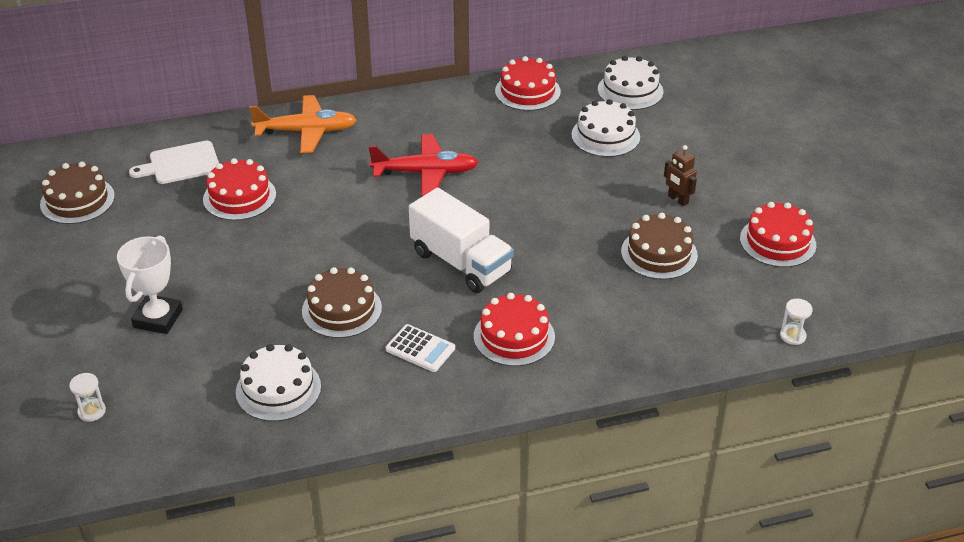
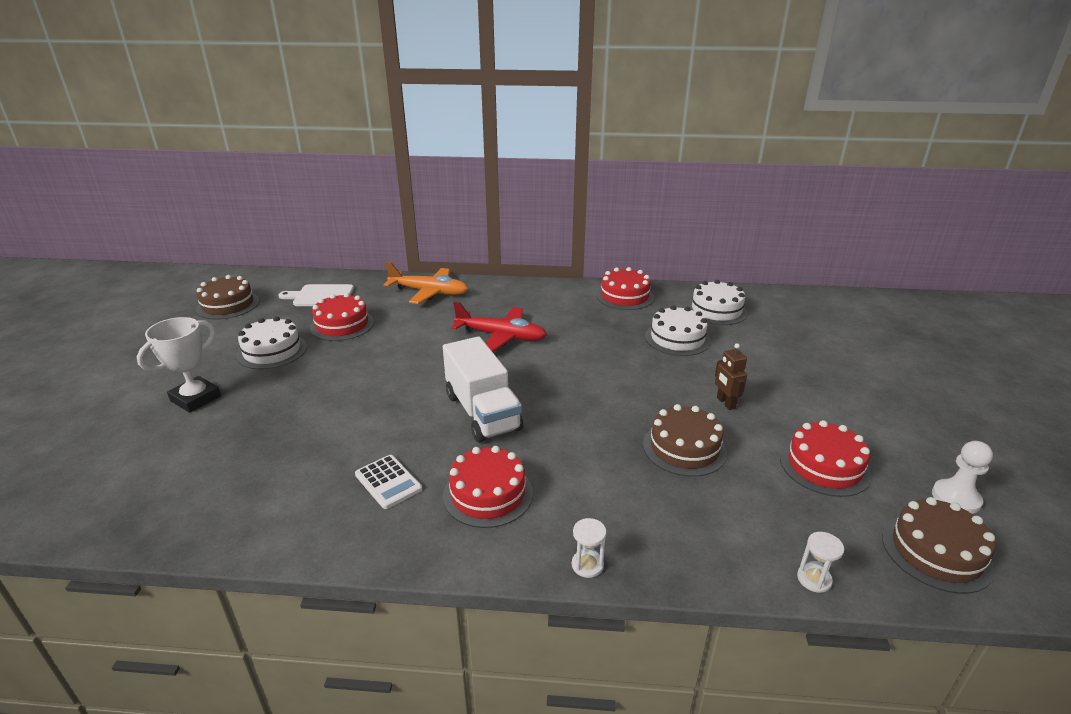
camera: 20 degrees right, 10 degrees down
white hourglass [69,373,106,422] -> white hourglass moved to [572,518,607,578]
white cake [236,344,321,421] -> white cake moved to [237,316,307,369]
brown cake [302,267,382,338] -> brown cake moved to [882,497,995,594]
none -> white pawn [932,441,993,514]

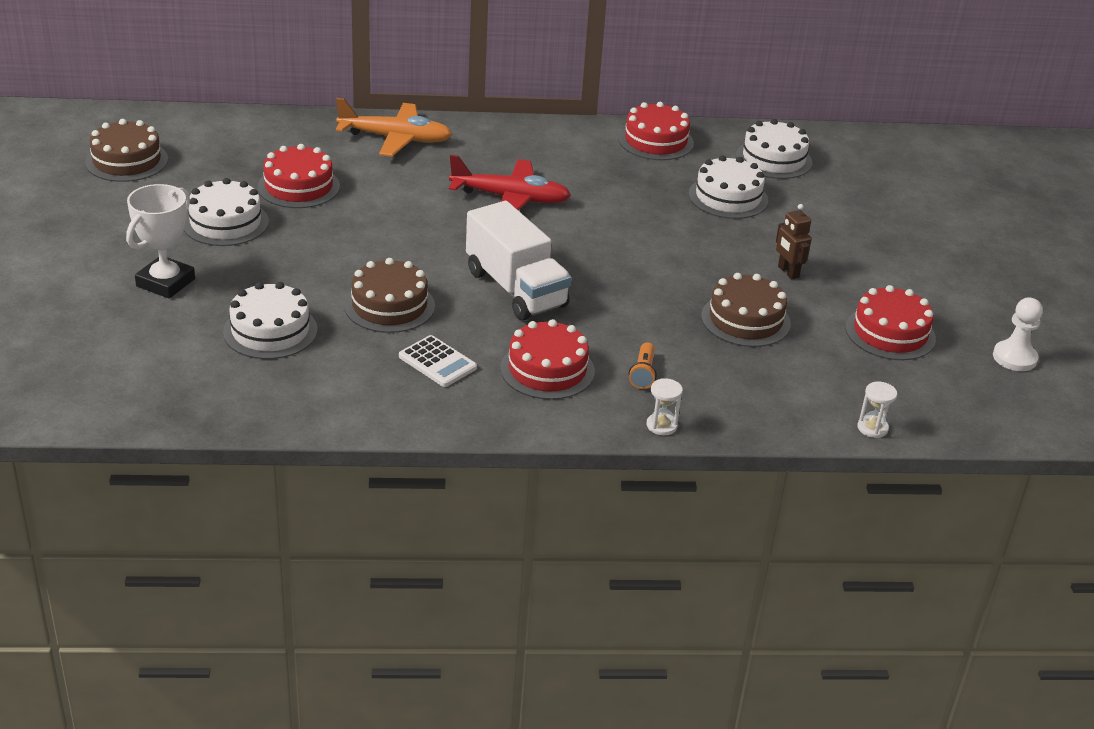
camera: 10 degrees left, 5 degrees up
white cutting board [279,284,354,306] -> none
brown cake [882,497,995,594] -> brown cake moved to [344,258,435,333]
none -> white cake [223,282,318,359]
none -> orange flashlight [629,342,657,389]

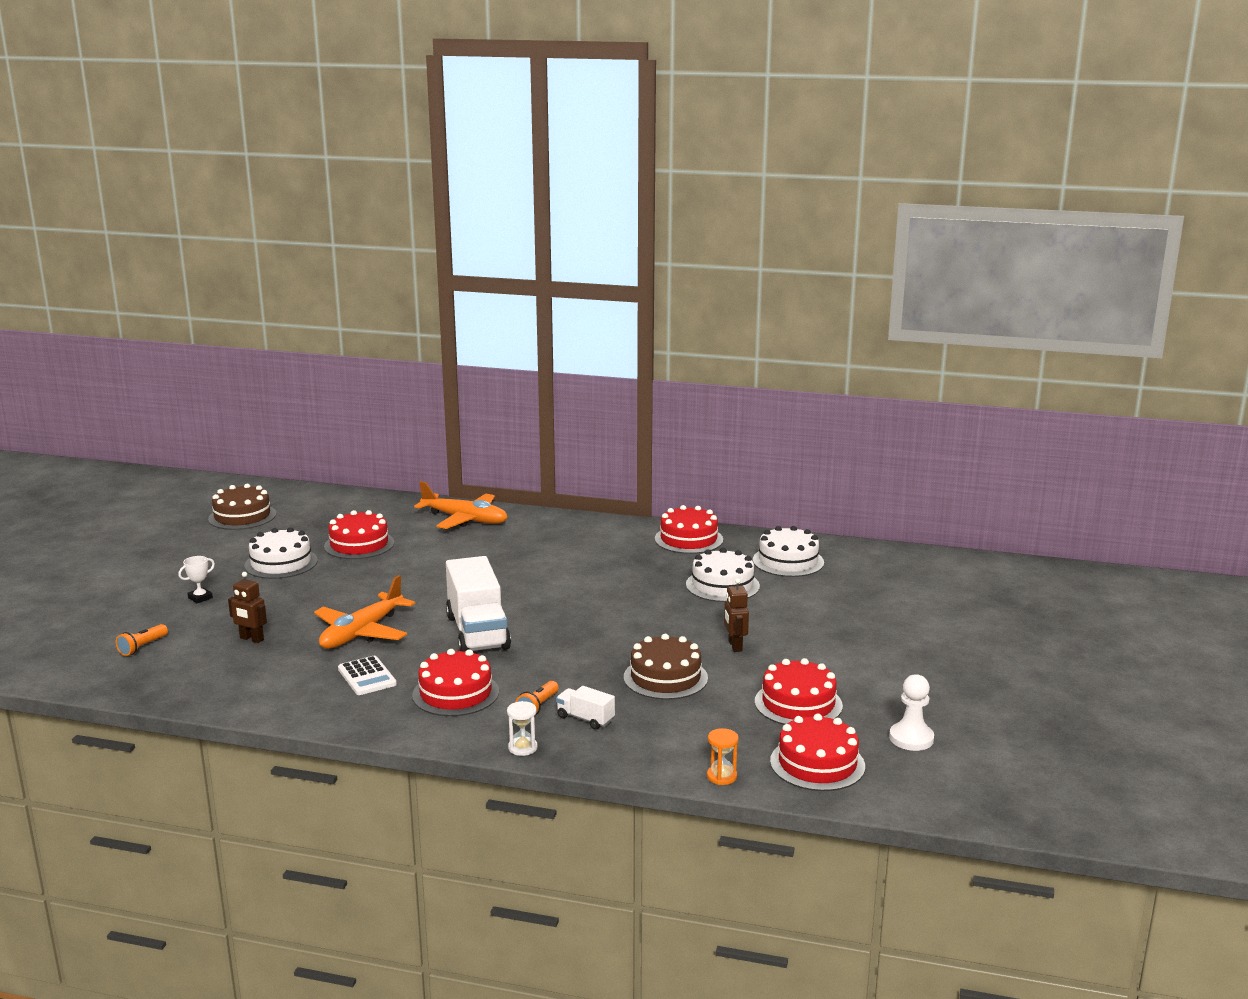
camera: 20 degrees right, 15 degrees down
white trophy [126,184,195,298] -> white trophy [178,556,215,603], size x0.50
white cake [223,282,318,359] -> brown robot [228,572,267,643]
brown cake [344,258,435,333] -> orange plane [314,575,415,649]
red plane [449,155,571,211] -> none
white hourglass [857,381,897,438] -> orange hourglass [707,728,739,785]
none -> orange flashlight [116,624,168,656]
none -> white truck [556,686,615,730]
none -> red cake [770,713,865,791]

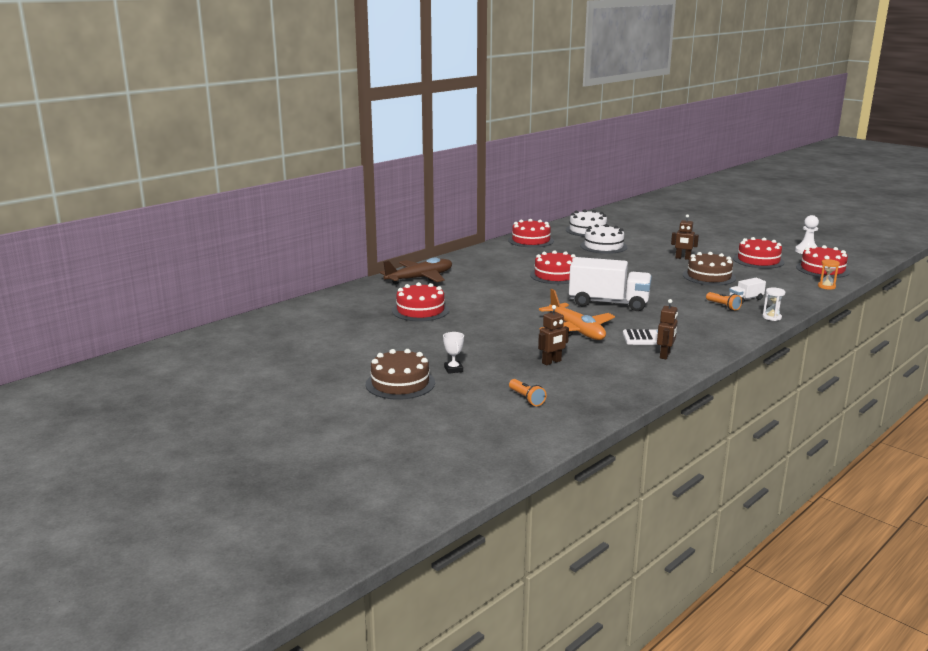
camera: 60 degrees left, 0 degrees up
brown cake [208,484,276,530] -> brown cake moved to [366,349,435,400]
white cake [245,527,318,579] -> none
red cake [412,649,499,716] -> red cake moved to [530,250,576,284]
orange plane [414,481,508,529] -> brown plane [380,258,452,284]
none -> brown robot [657,299,678,359]

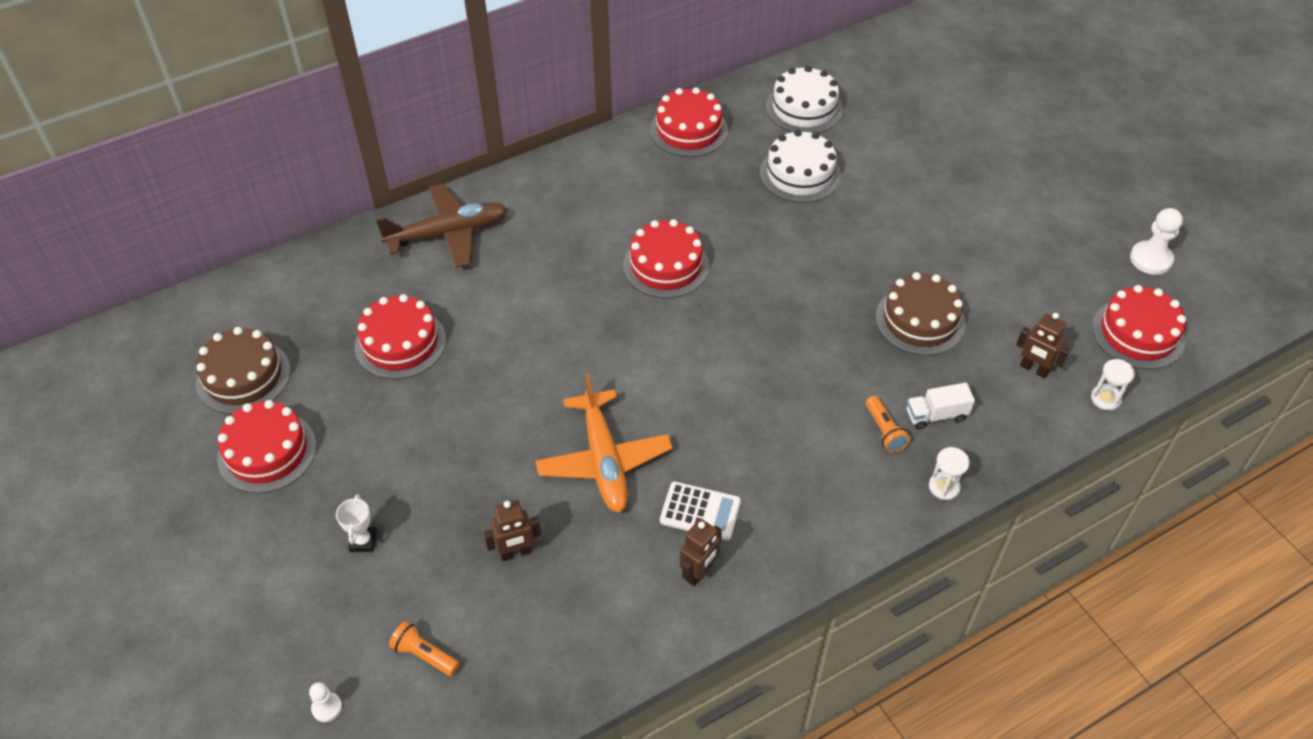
camera: 15 degrees right, 30 degrees up
brown cake [366,349,435,400] -> brown cake moved to [196,327,291,414]
orange flashlight [509,379,546,406] -> orange flashlight turned 135 degrees clockwise [389,621,460,676]
white truck [569,257,652,311] -> none
brown robot [671,214,699,260] -> brown robot moved to [1016,313,1070,378]
red cake [733,237,785,269] -> red cake moved to [217,400,316,493]
orange hourglass [818,259,840,290] -> white hourglass [1091,359,1135,410]
none -> white pawn [309,682,342,722]

